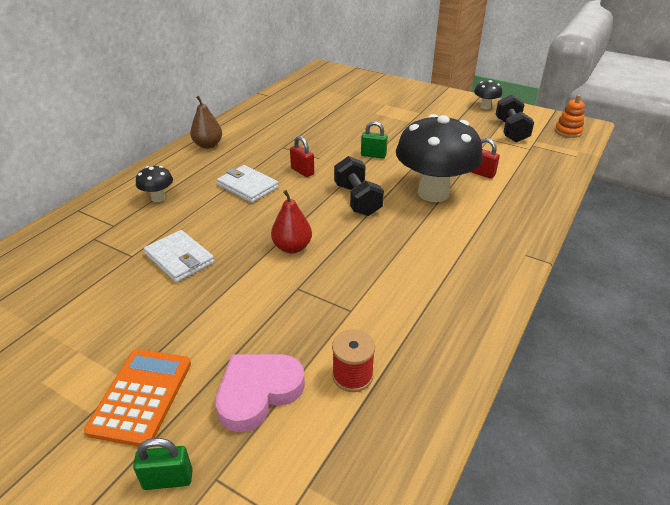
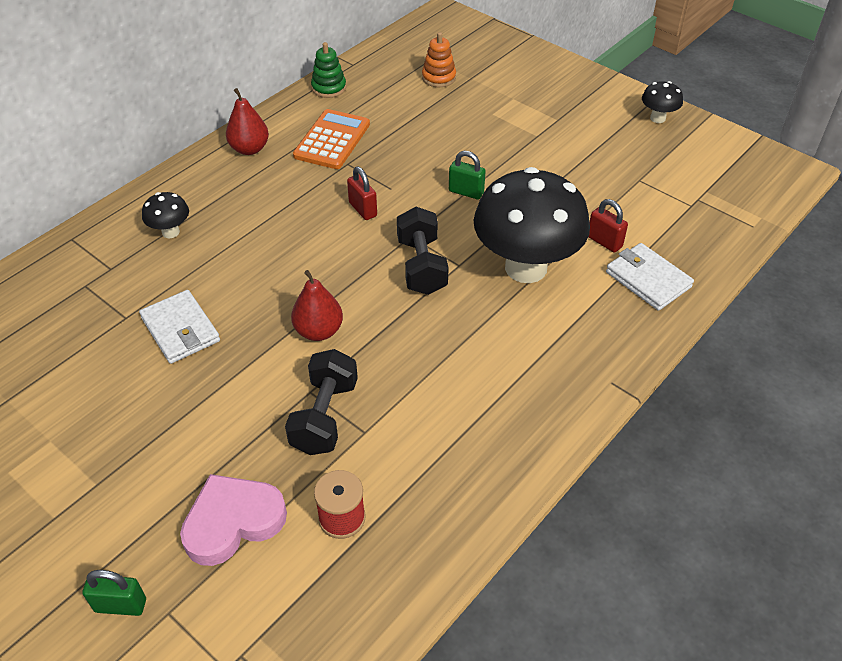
camera: 10 degrees right, 10 degrees up
orange calculator [84,349,191,447] -> orange calculator moved to [293,109,370,169]
brown pear [190,96,222,149] -> red pear [226,88,269,155]
white wallet [217,165,279,203] -> white wallet moved to [606,243,694,311]
black dumbbell [496,94,534,143] -> black dumbbell moved to [285,349,358,455]
orange stacking toy [555,95,585,138] -> orange stacking toy moved to [422,32,456,87]
none -> green stacking toy [311,42,346,98]

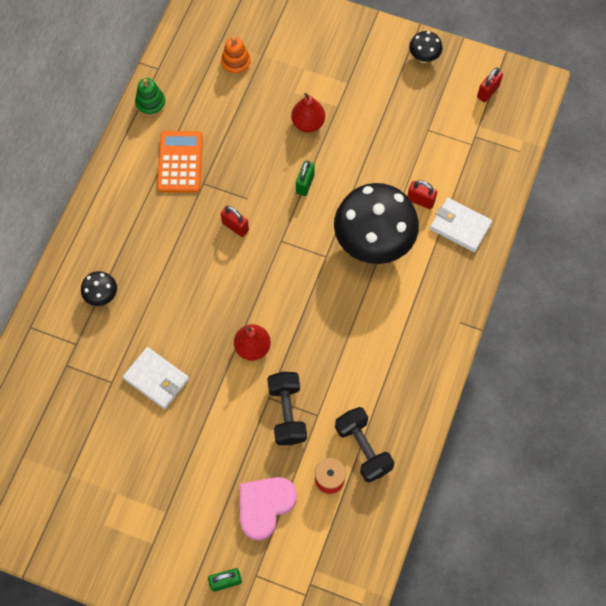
camera: 20 degrees left, 20 degrees up
red pear [226,88,269,155] -> red pear moved to [291,93,325,132]
black dumbbell [397,207,449,295] -> black dumbbell moved to [335,407,394,482]
green padlock [449,151,486,199] -> green padlock turned 75 degrees counterclockwise [296,160,315,196]
none -> red padlock [477,68,503,102]

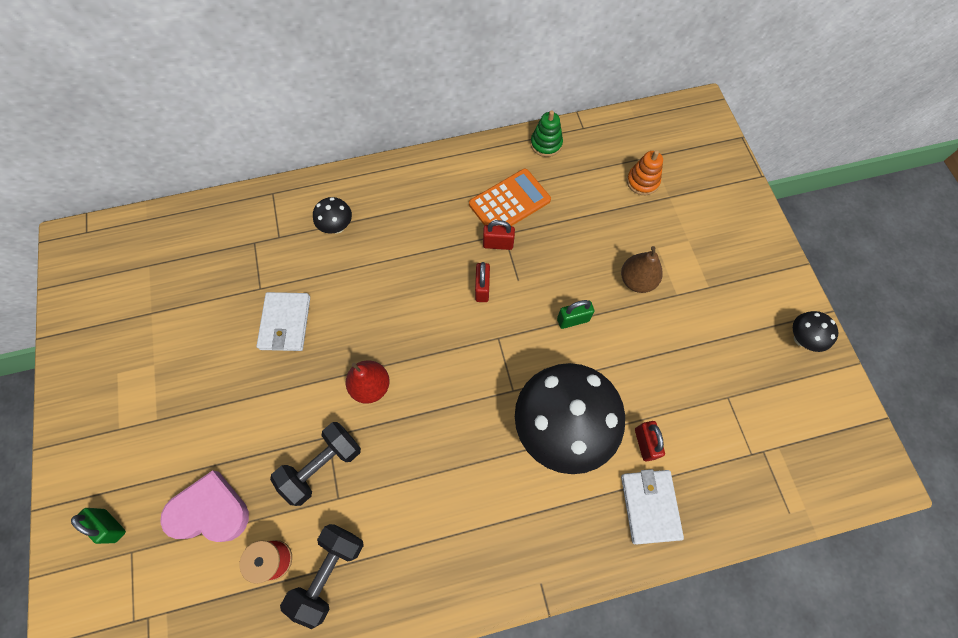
camera: 55 degrees right, 0 degrees up
red pear [291,93,325,132] -> brown pear [621,246,663,293]
red padlock [477,68,503,102] -> red padlock moved to [483,220,515,250]

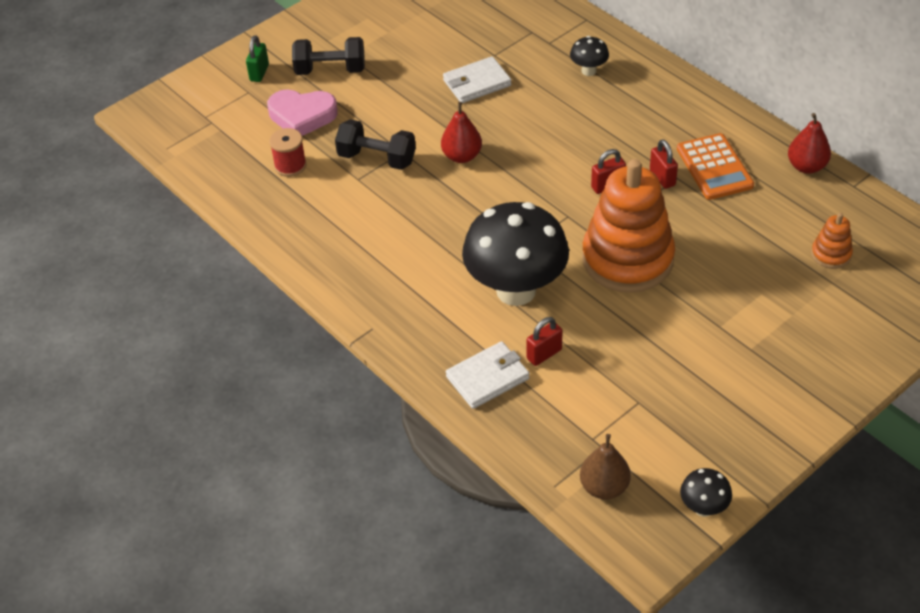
camera: 65 degrees right, 20 degrees down
pink heart [160,470,249,542] -> pink heart turned 120 degrees clockwise [267,89,338,136]
black dumbbell [280,524,364,629] -> black dumbbell moved to [292,37,365,75]
orange calculator [469,169,551,226] -> orange calculator turned 45 degrees clockwise [677,133,754,200]
green stacking toy [530,111,563,157] -> red pear [788,113,831,174]
green padlock [557,300,594,329] -> orange stacking toy [582,159,675,293]
brown pear [621,246,663,293] -> brown pear moved to [580,434,631,500]
black mushroom [793,311,838,352] -> black mushroom moved to [680,468,732,517]

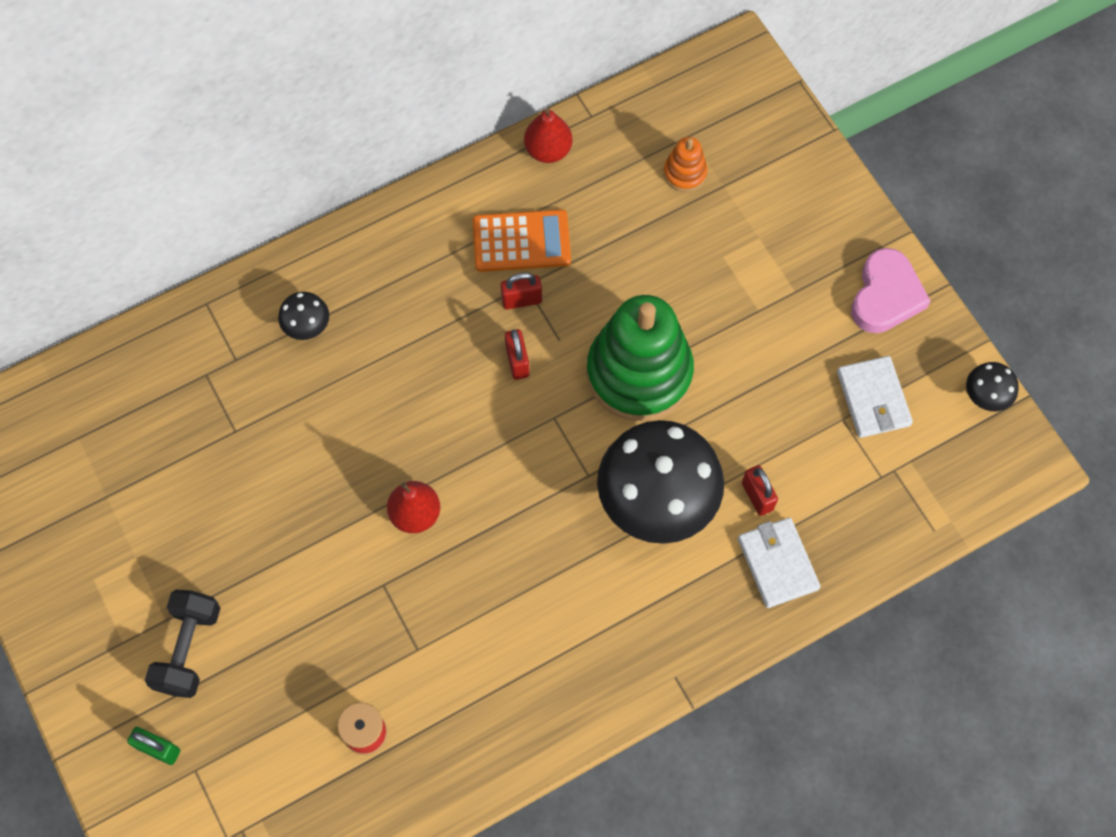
camera: 80 degrees left, 20 degrees up
pink heart [267,89,338,136] -> pink heart moved to [851,248,931,333]
black dumbbell [335,119,416,170] -> none
white wallet [443,56,511,103] -> white wallet moved to [837,356,913,438]
brown pear [580,434,631,500] -> none
orange stacking toy [582,159,675,293] -> green stacking toy [586,295,694,422]

